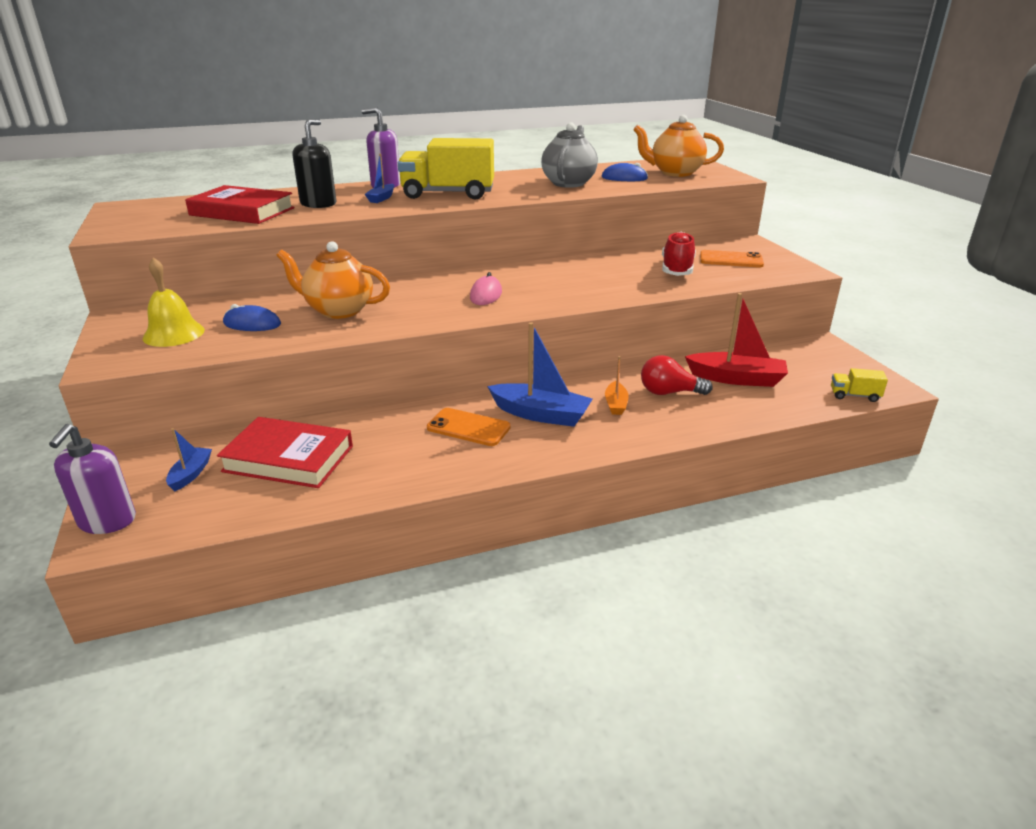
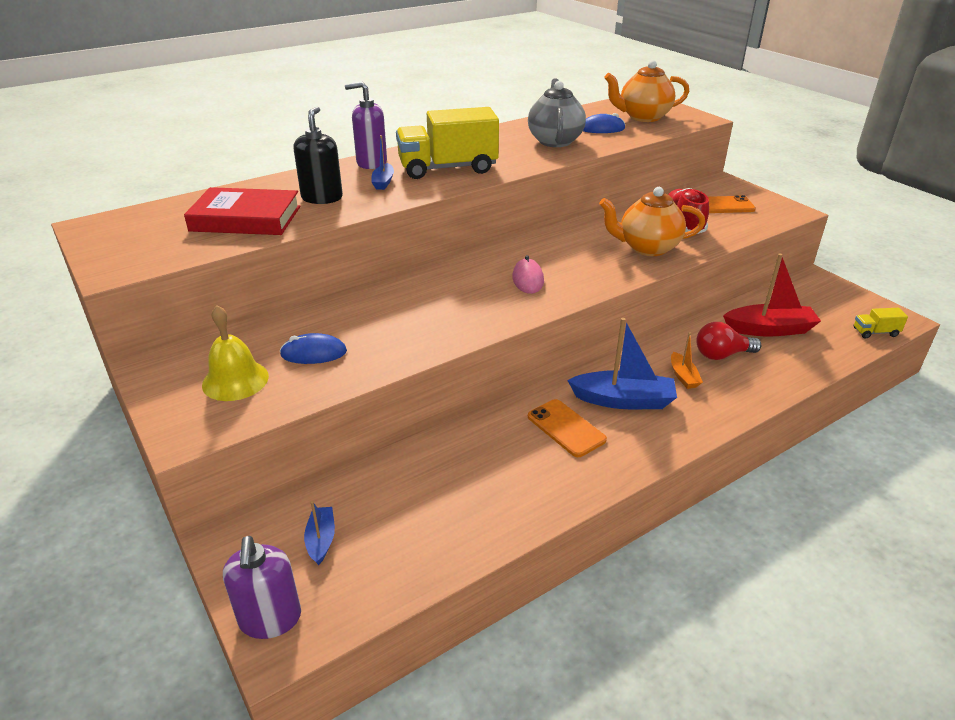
camera: 15 degrees left, 5 degrees up
red book [217,417,353,488] -> none
orange teapot [276,241,390,319] -> orange teapot moved to [599,187,705,256]
orange phone [427,408,511,446] -> orange phone turned 45 degrees clockwise [528,399,607,457]

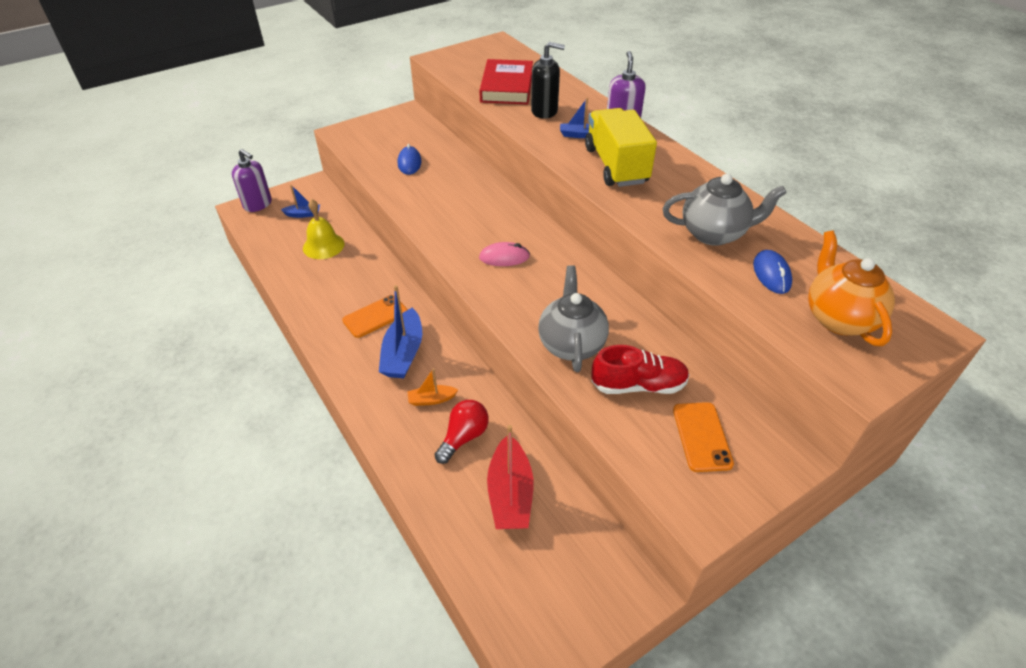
camera: 90 degrees right, 10 degrees up
yellow bell [202,305,269,401] -> yellow bell moved to [303,199,345,259]
purple soap dispenser [223,536,301,639] -> purple soap dispenser turned 135 degrees counterclockwise [232,149,272,212]
orange teapot [599,187,705,256] -> grey teapot [538,265,609,372]
red light bulb [696,322,761,360] -> red light bulb turned 45 degrees clockwise [434,400,489,464]
yellow truck [854,308,908,339] -> none

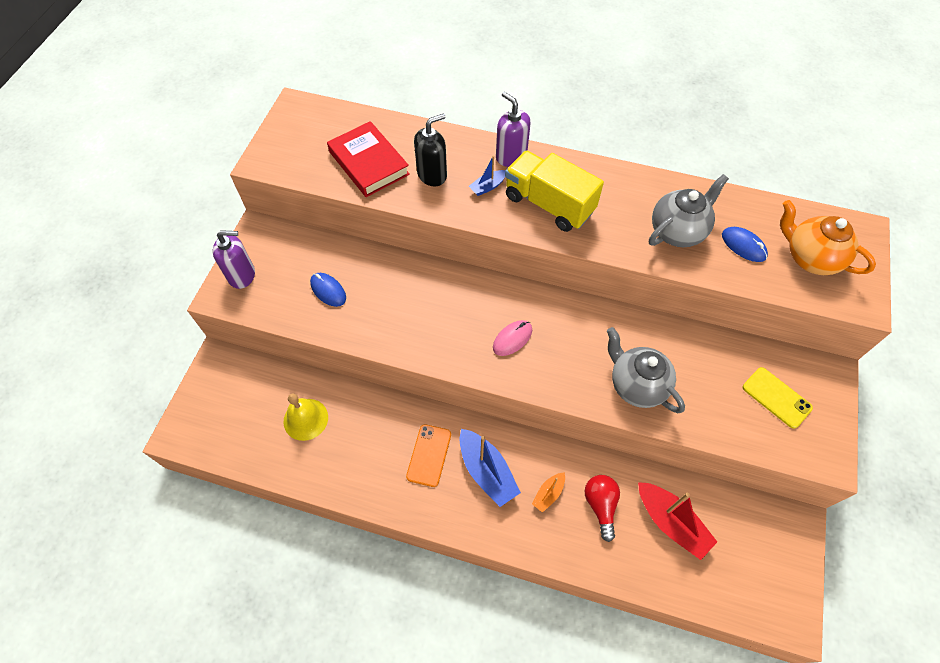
camera: 40 degrees left, 15 degrees up
purple soap dispenser [232,149,272,212] -> purple soap dispenser moved to [213,230,255,289]
blue boat [281,185,320,218] -> none
red shoe [592,345,690,394] -> none
orange phone [673,402,734,472] -> yellow phone [743,367,813,429]

